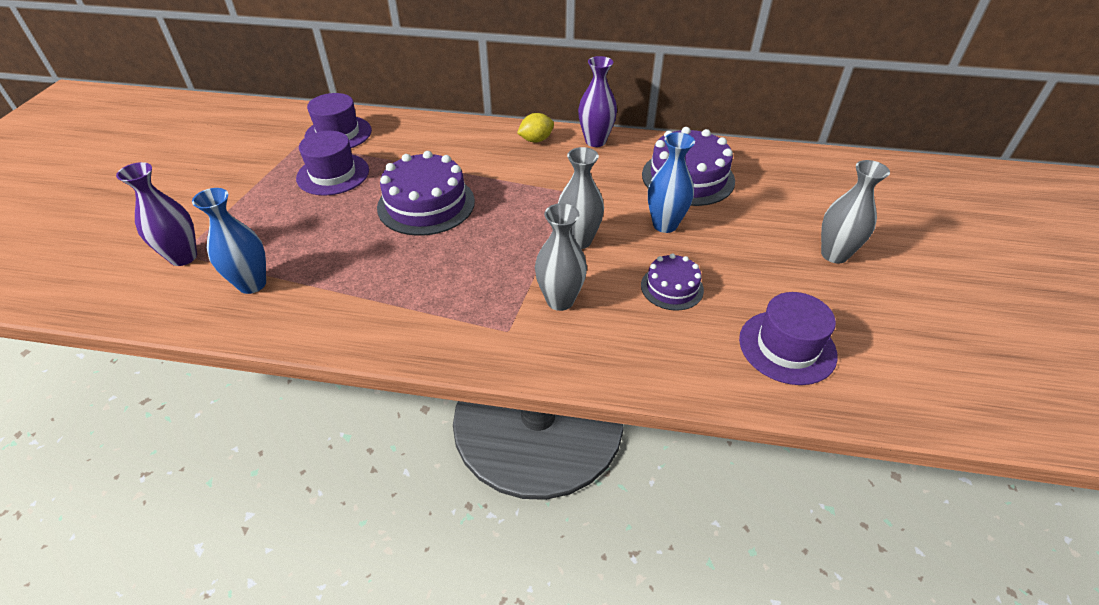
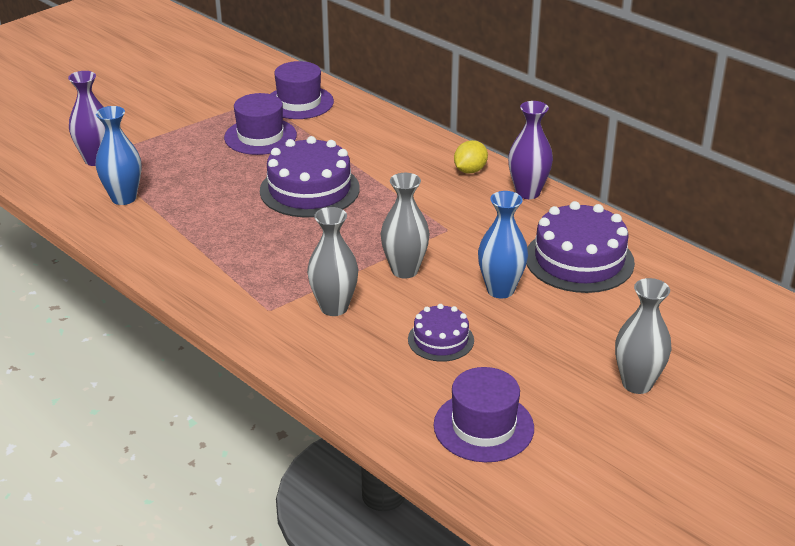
camera: 35 degrees right, 10 degrees down
yellow lemon [517,113,554,143] -> yellow lemon turned 60 degrees counterclockwise [454,140,488,174]

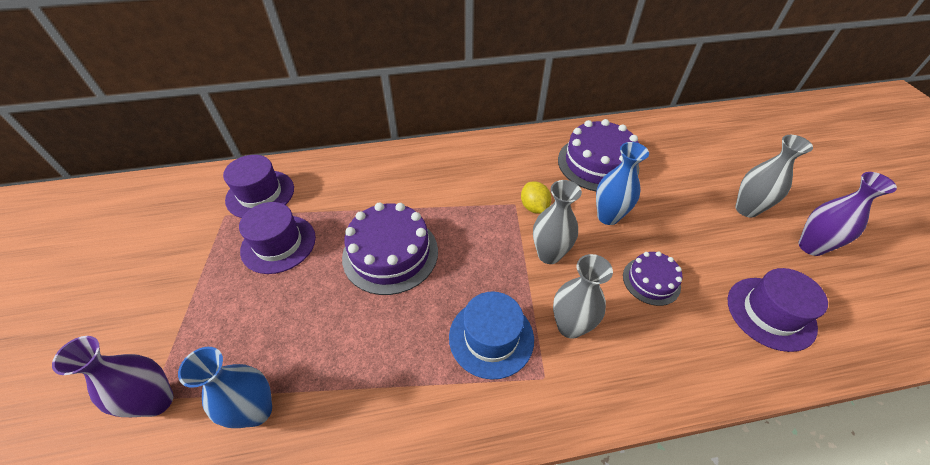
camera: 55 degrees left, 15 degrees up
yellow lemon [454,140,488,174] -> yellow lemon moved to [521,181,551,214]
purple vase [508,101,553,199] -> purple vase moved to [798,172,897,256]
none -> blue hat [449,292,534,380]

